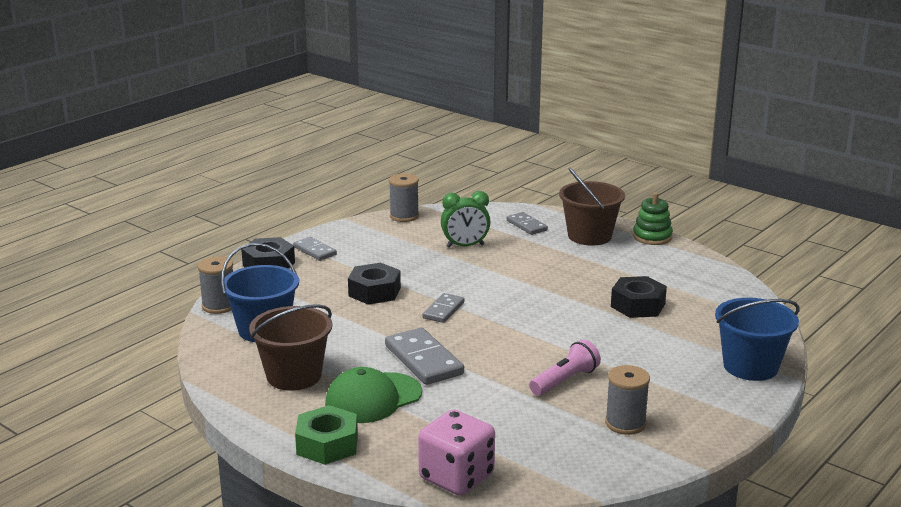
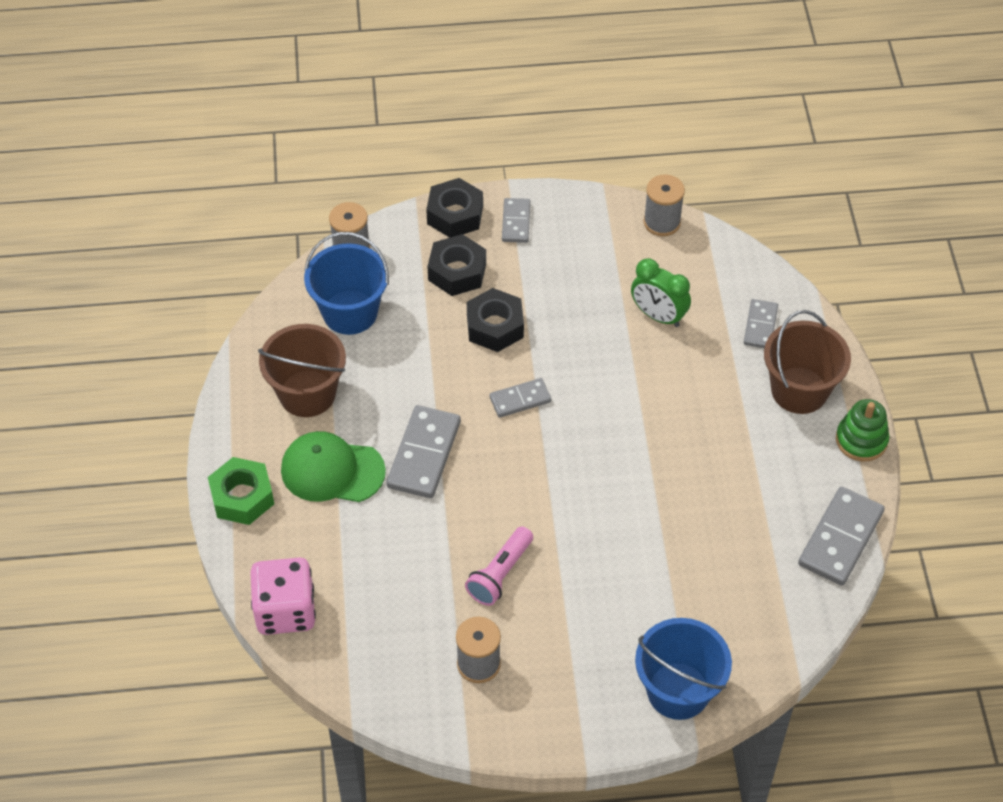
camera: 45 degrees right, 30 degrees up
pink flashlight [529,339,601,396] -> pink flashlight turned 120 degrees clockwise [465,527,533,606]
black nut [611,276,667,318] -> black nut moved to [427,234,486,296]
none -> grey domino [798,487,885,586]

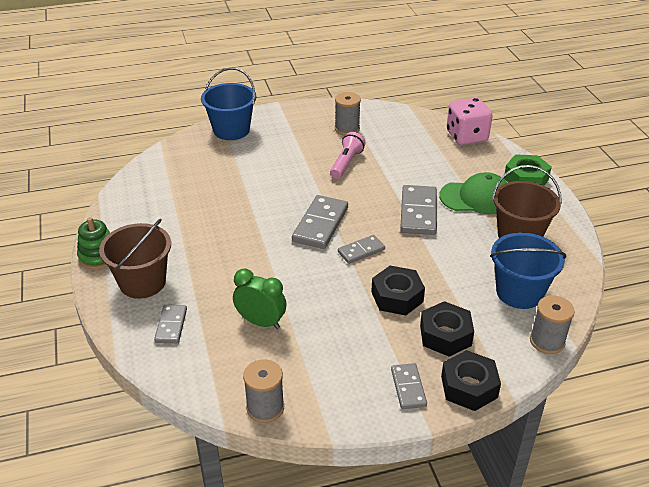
camera: 170 degrees right, 15 degrees down
grey domino [798,487,885,586] -> grey domino moved to [292,195,348,249]

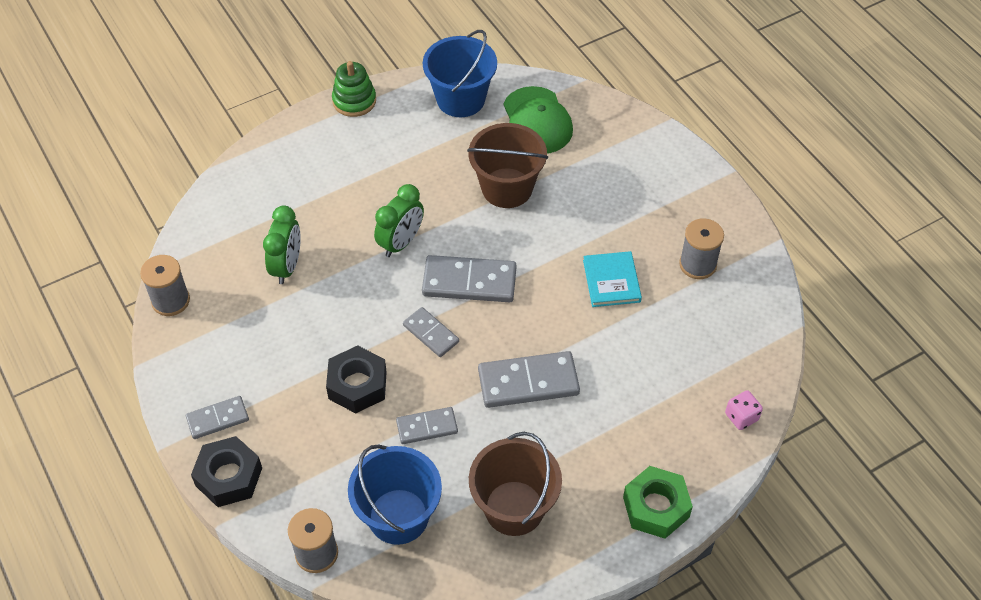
camera: 75 degrees right, 15 degrees up
brown bucket [99,219,171,299] -> brown bucket moved to [467,123,548,208]
grey domino [154,305,187,343] -> grey domino moved to [396,407,458,444]
blue bucket [201,67,256,140] -> blue bucket moved to [423,30,497,117]
pink flashlight [330,132,365,179] -> turquoise book [583,251,642,307]
black nut [420,301,474,357] -> none
green cap [439,172,507,214] -> green cap moved to [504,86,573,154]
pink dice [447,98,492,145] -> pink dice [725,390,763,430], size x0.49
none -> green clock [374,184,424,257]

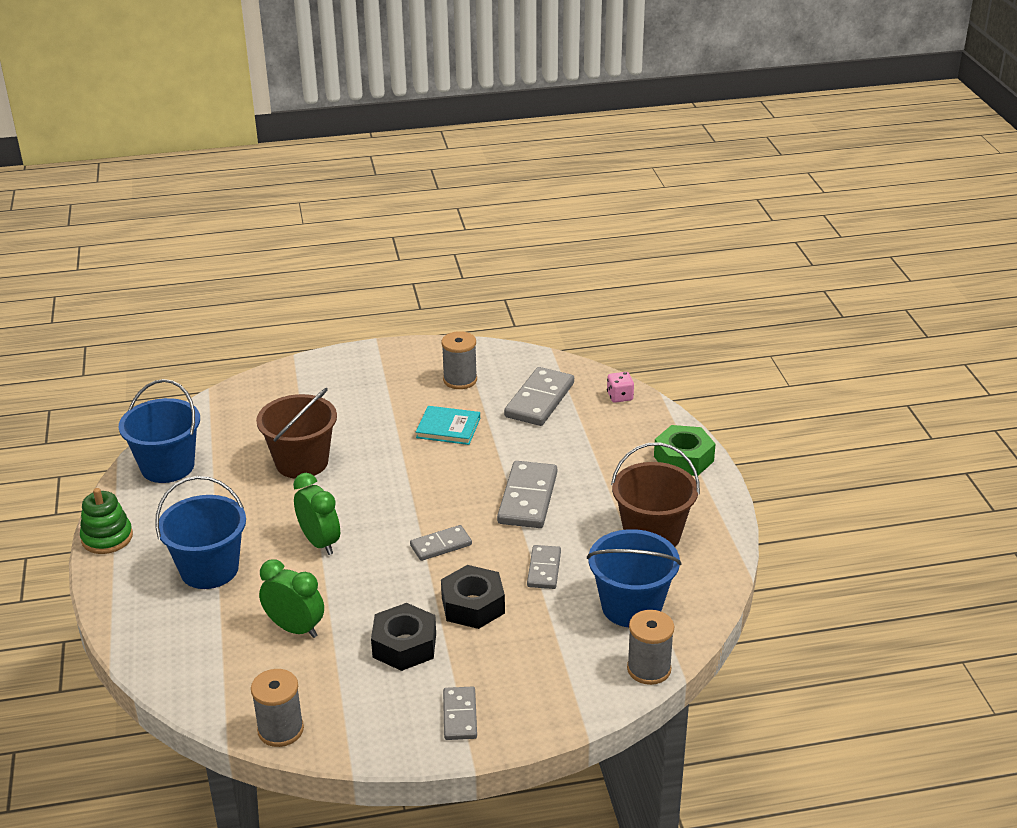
camera: 70 degrees left, 20 degrees down
black nut [191,436,262,507] -> black nut moved to [371,603,436,671]
grey domino [422,255,517,302] -> grey domino moved to [504,367,574,426]
green cap [504,86,573,154] -> none
none -> blue bucket [155,476,246,589]

